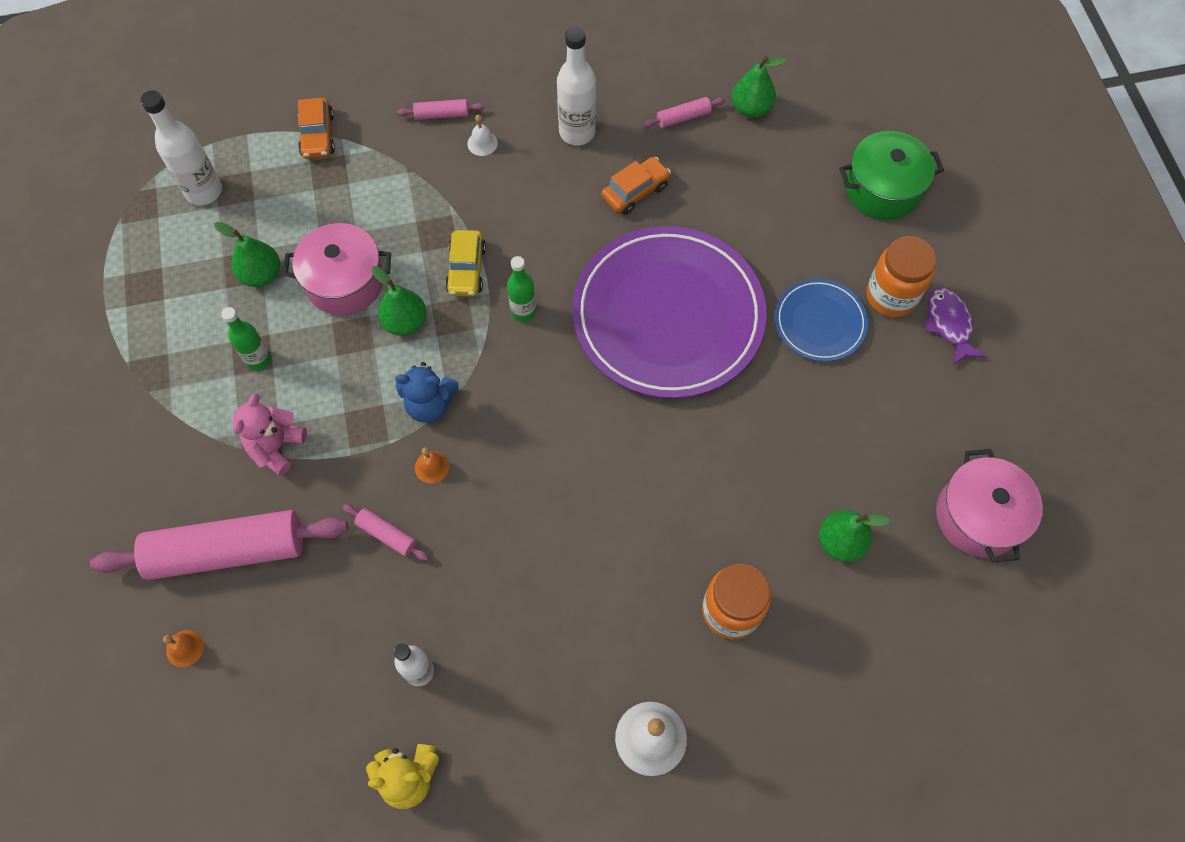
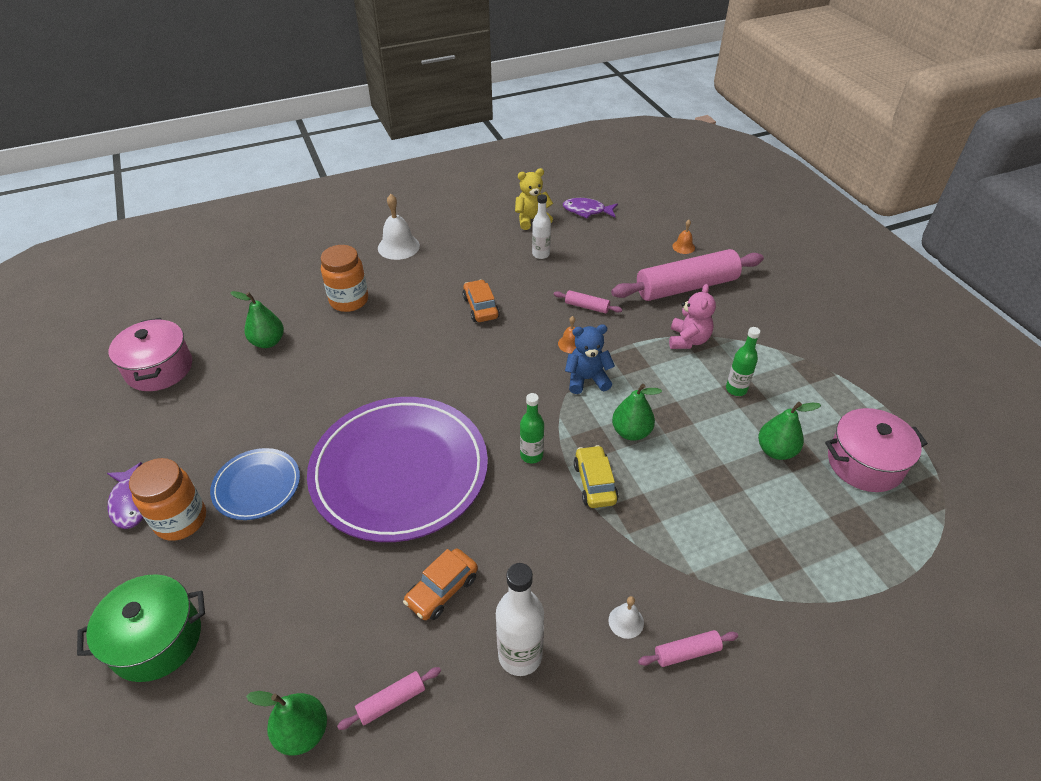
camera: 170 degrees right, 20 degrees down
white bottle [140,90,222,205] -> none
pink pot [283,223,391,315] -> pink pot moved to [825,408,928,492]
orange car [298,97,335,159] -> orange car moved to [462,279,500,322]
none -> purple fish [563,198,618,219]

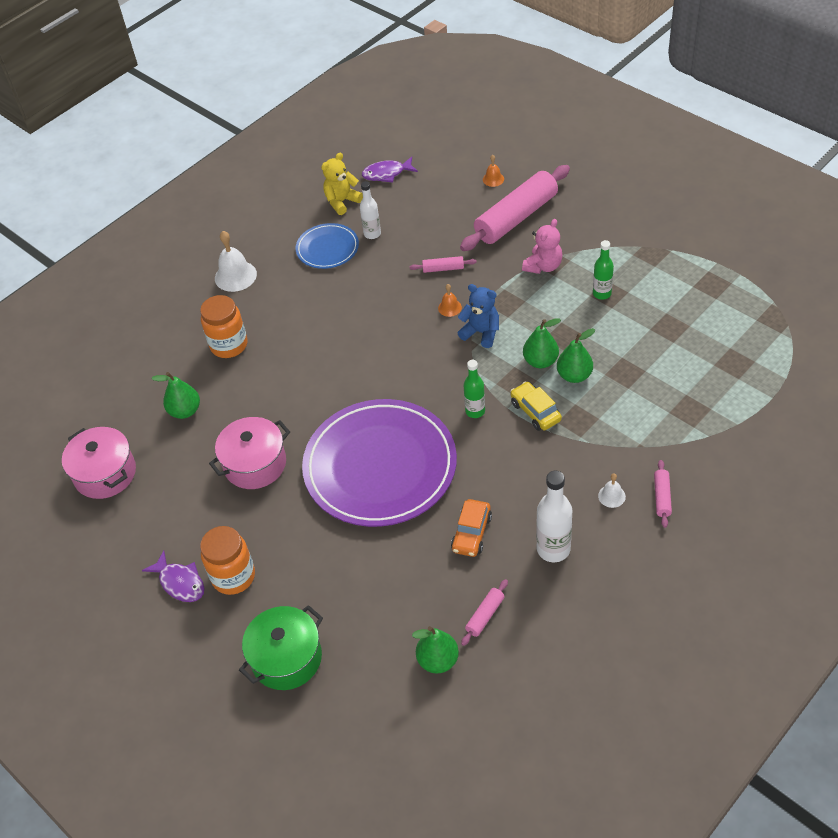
camera: 20 degrees left, 5 degrees up
blue plate [210,448,300,520] -> blue plate moved to [296,223,359,269]
orange car [462,279,500,322] -> none
blue teddy bear [565,325,615,394] -> blue teddy bear turned 60 degrees clockwise [458,284,499,348]
pink rolling pin [638,630,738,667] -> pink rolling pin turned 45 degrees counterclockwise [654,460,672,528]
pink teddy bear [669,284,716,349] -> pink teddy bear turned 45 degrees clockwise [522,219,562,274]
green pear [758,402,821,460] -> green pear moved to [557,328,595,383]
pink pot [825,408,928,492] -> pink pot moved to [209,417,290,489]

